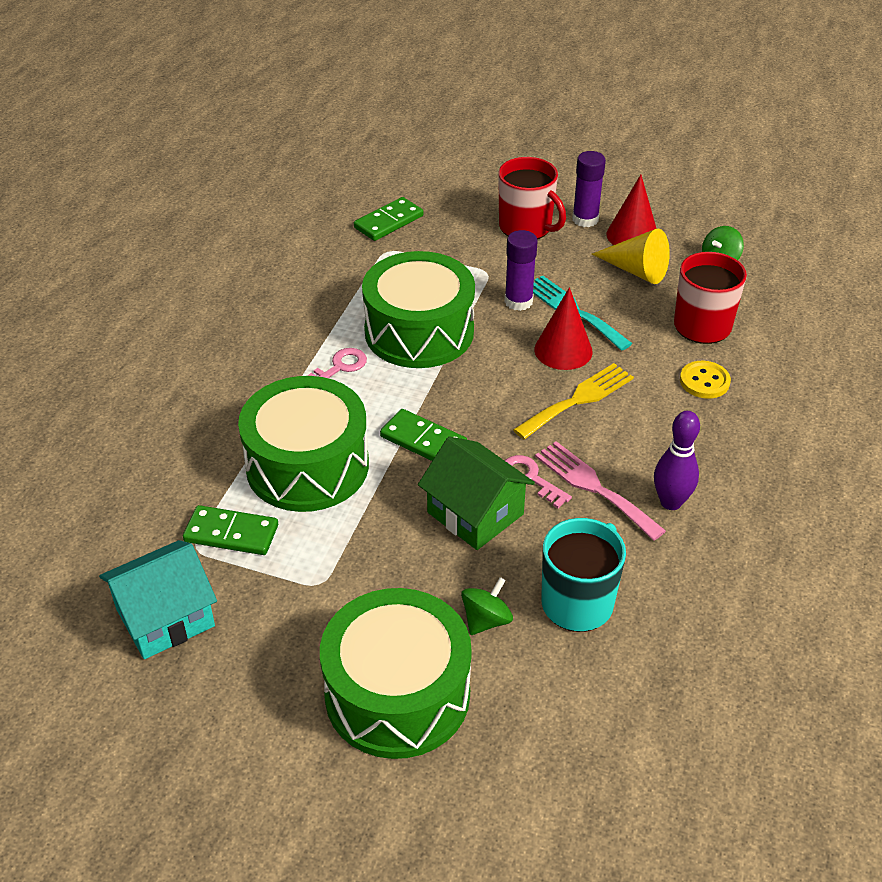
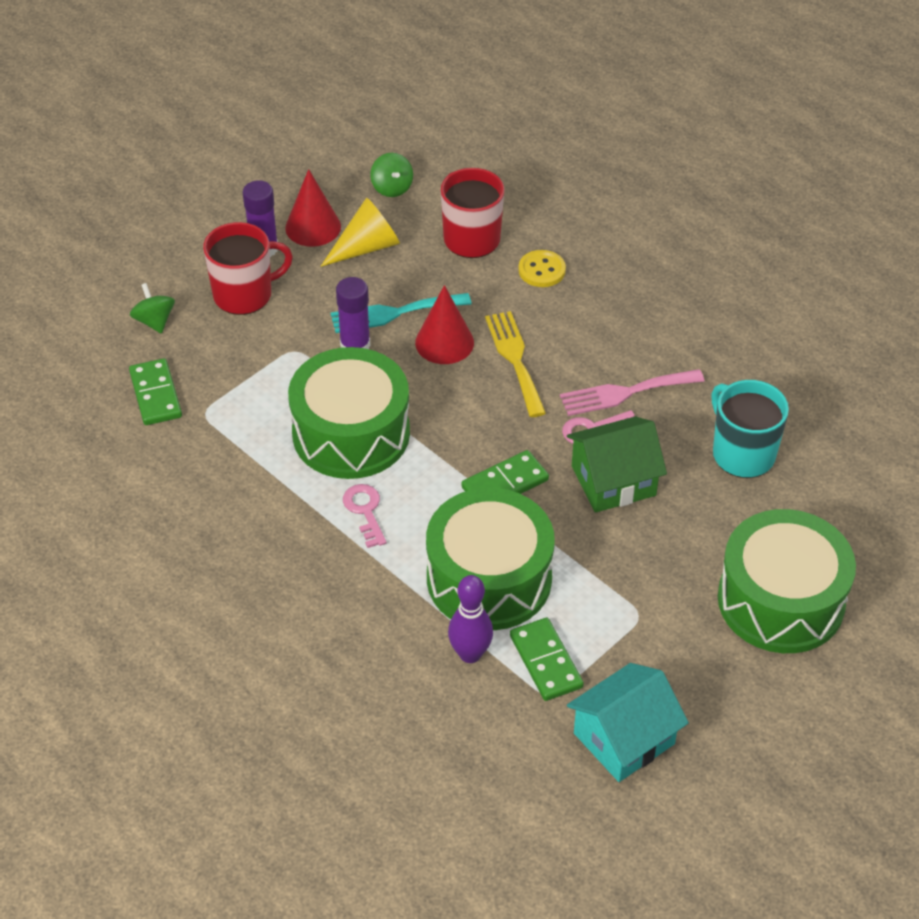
camera: 65 degrees left, 5 degrees up
turquoise house [99,540,217,659] -> turquoise house turned 60 degrees clockwise [567,663,689,782]
green domino [183,505,278,555] -> green domino turned 60 degrees counterclockwise [510,618,584,701]
green spinning top [461,577,513,635] -> green spinning top moved to [130,283,175,334]
purple bowling pin [654,411,700,510] -> purple bowling pin moved to [448,575,493,663]

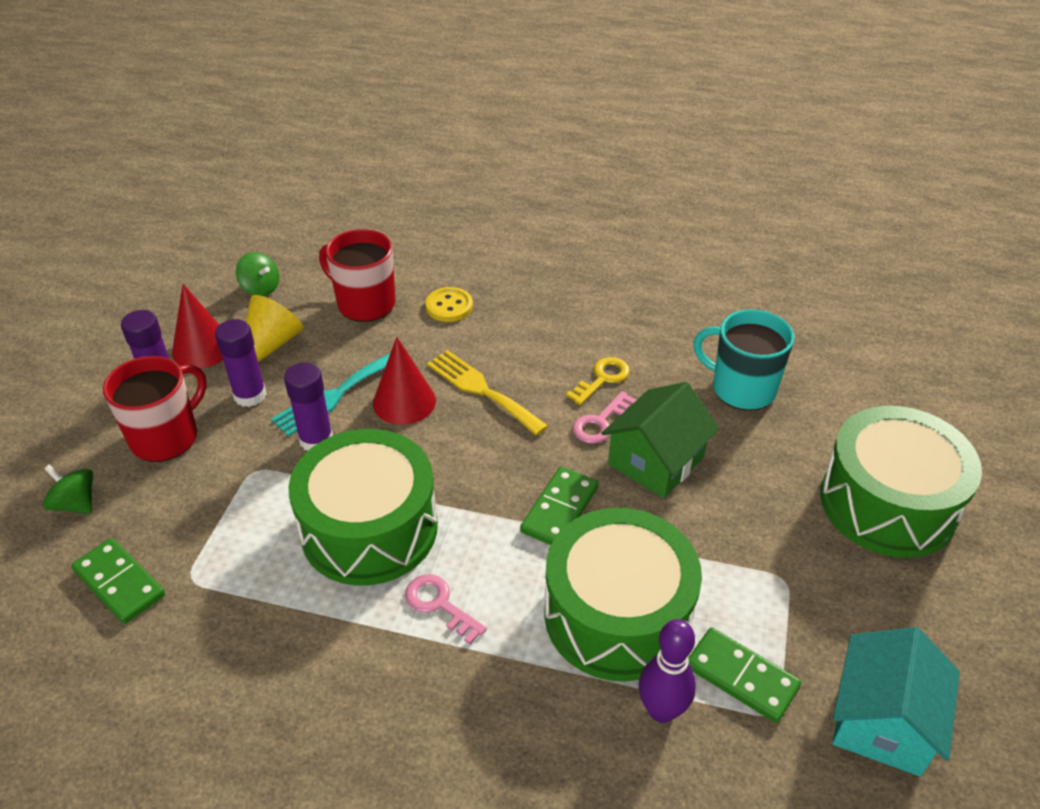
camera: 30 degrees left, 5 degrees down
pink fork [560,369,705,416] -> yellow key [566,357,630,405]
none -> purple glue stick [215,319,267,407]

